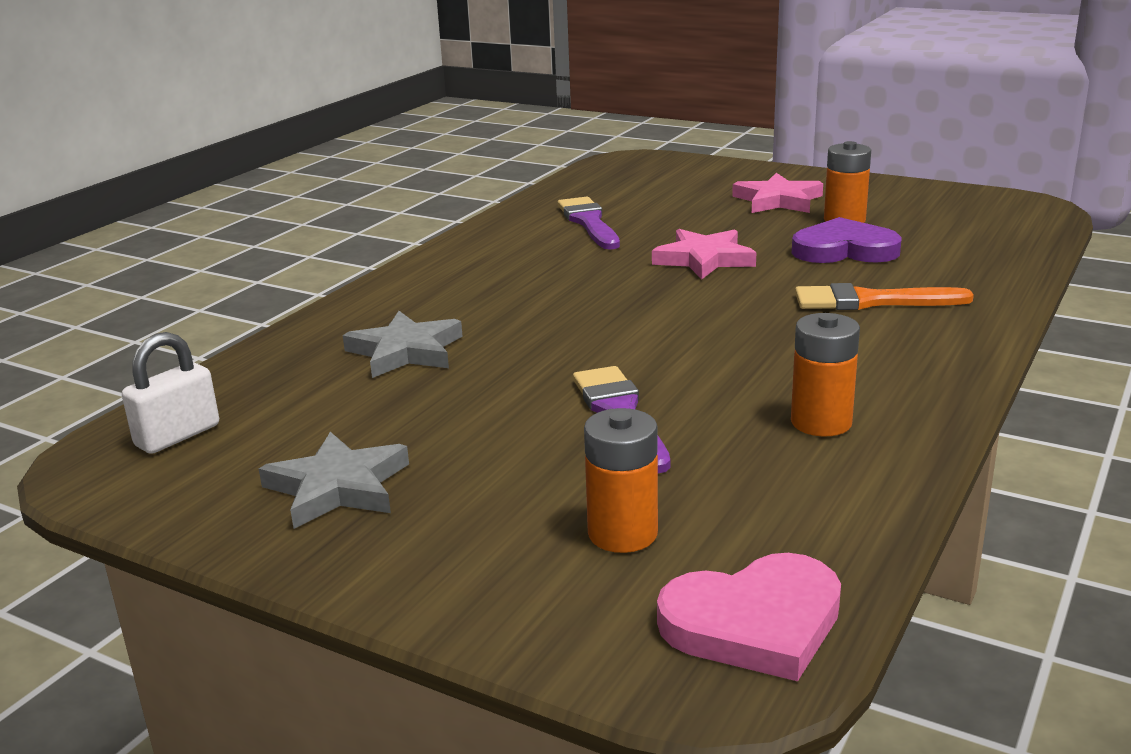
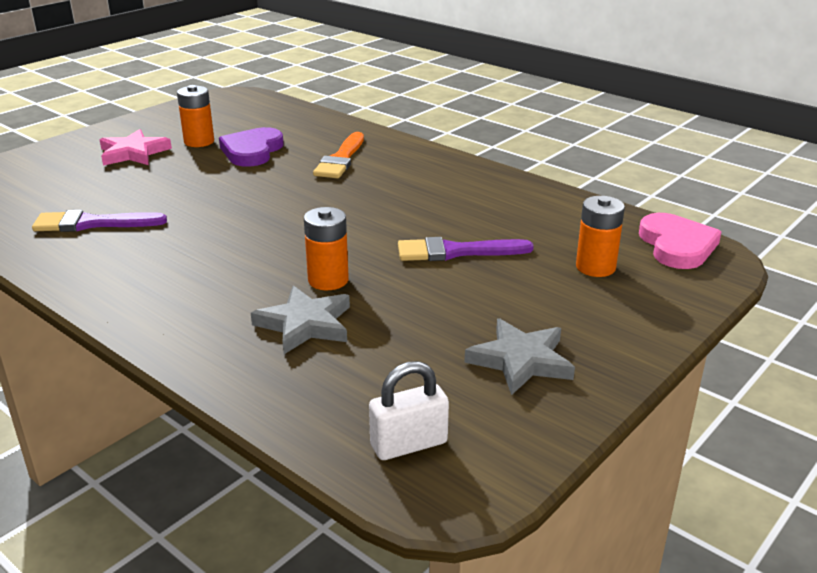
camera: 80 degrees left, 5 degrees up
white padlock [122,332,219,454] -> white padlock turned 75 degrees counterclockwise [369,361,449,460]
pink star [652,229,756,280] -> none
orange battery [791,313,860,436] -> orange battery moved to [304,207,349,290]

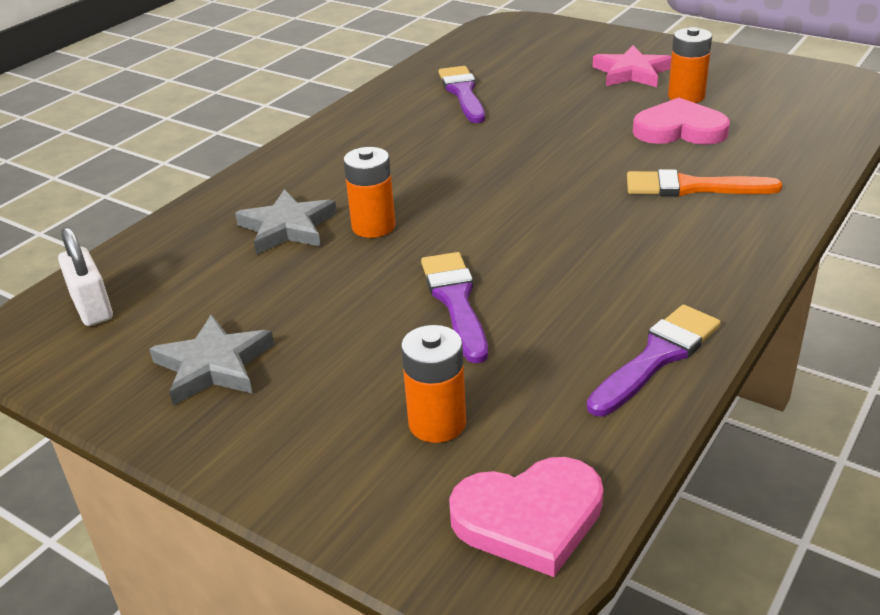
camera: 85 degrees right, 5 degrees up
purple heart [219,127,284,167] -> pink heart [633,98,730,145]
none -> purple brush [587,305,721,416]

